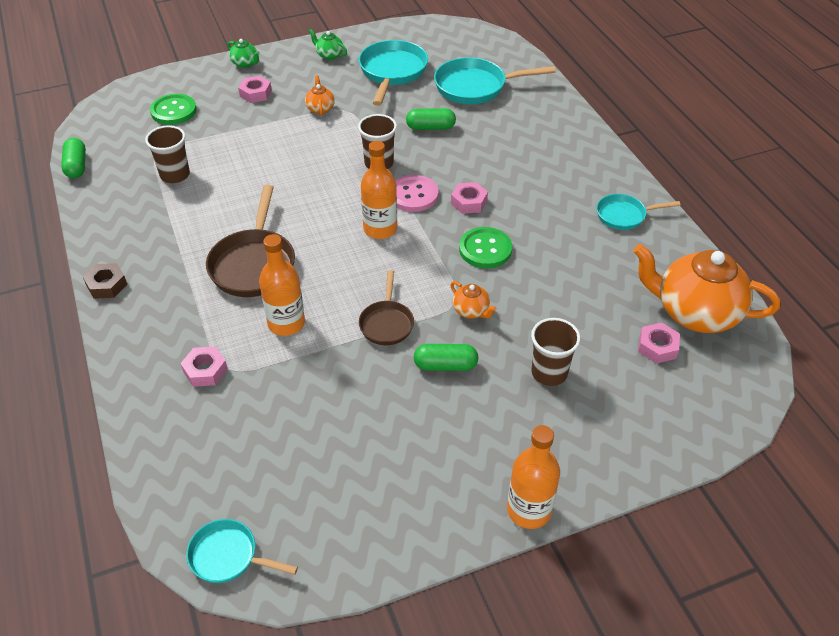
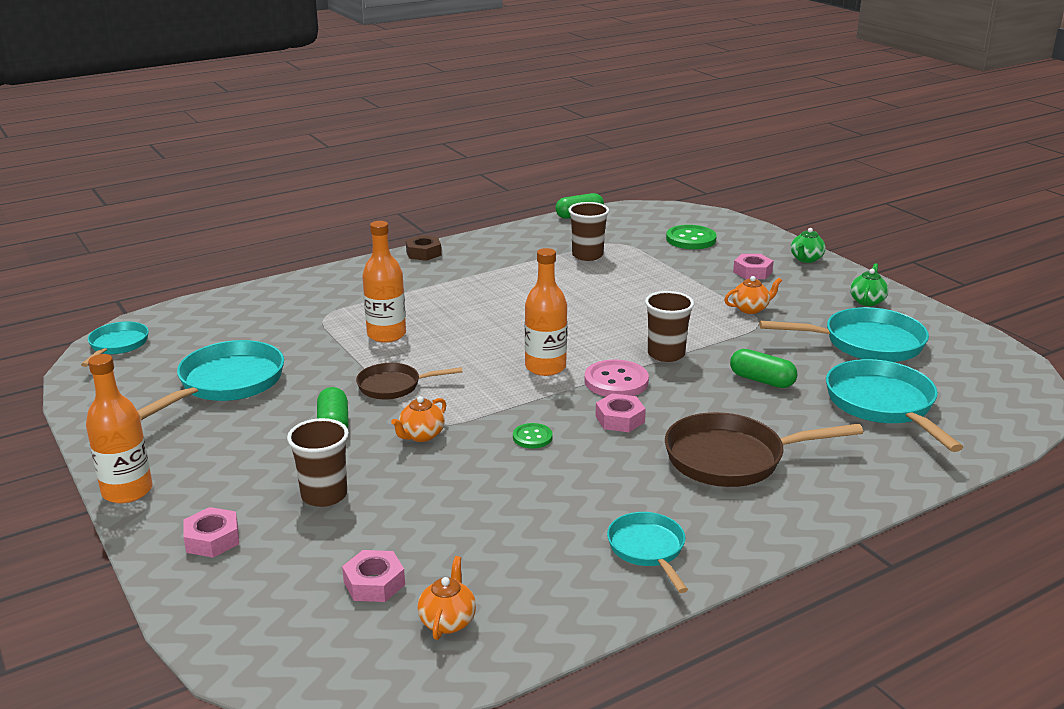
camera: 80 degrees right, 20 degrees down
pink nut [181,346,228,387] -> pink nut moved to [183,507,239,558]
brown pan [206,185,295,297] -> brown pan moved to [665,412,863,487]
green capsule [406,108,456,130] -> green capsule turned 45 degrees counterclockwise [730,349,797,388]
green button [459,227,512,268] -> green button [513,423,553,449], size x0.57
orange teapot [633,244,780,333] -> orange teapot [417,556,476,640], size x0.43
none -> turquoise pan [137,340,284,420]

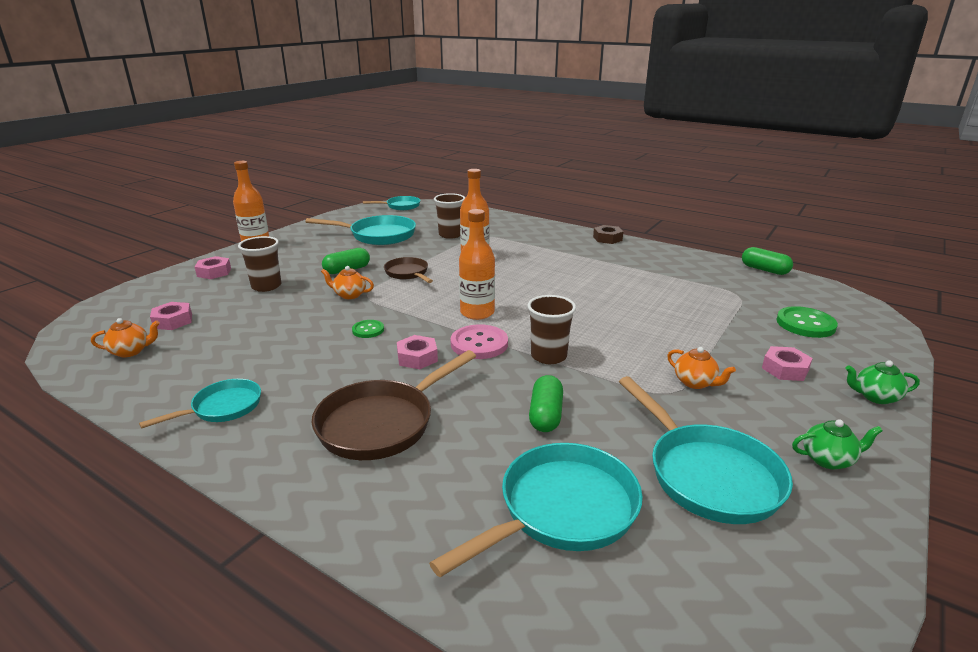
camera: 65 degrees right, 0 degrees up
brown cup [568,202,609,261] -> brown cup moved to [434,193,465,239]
brown pan [665,412,863,487] -> brown pan turned 105 degrees counterclockwise [312,350,476,460]

